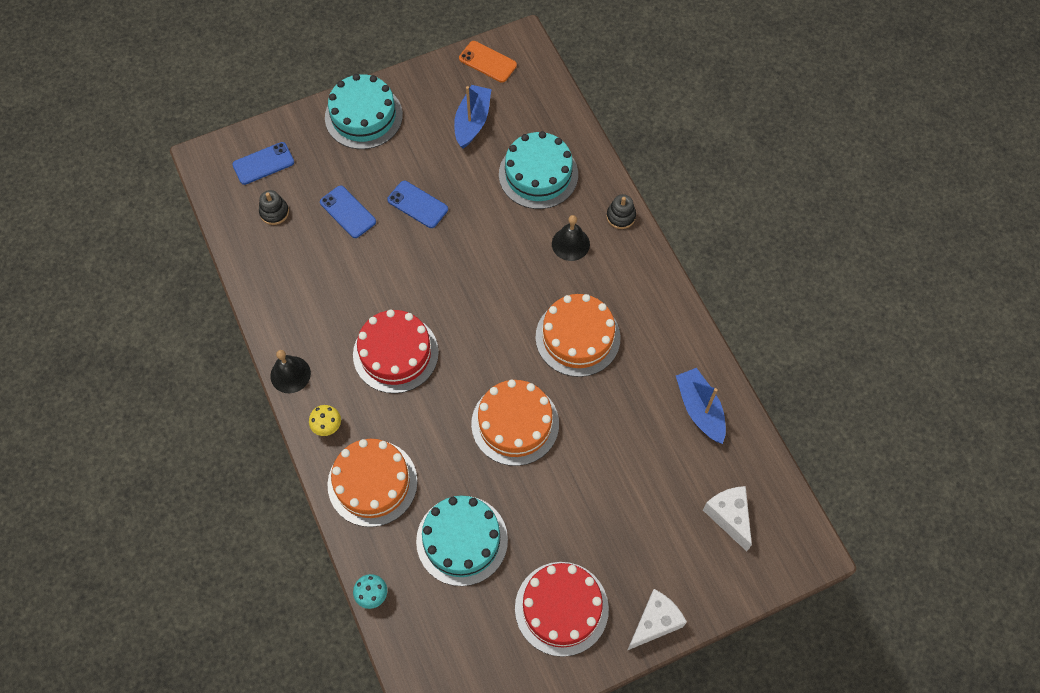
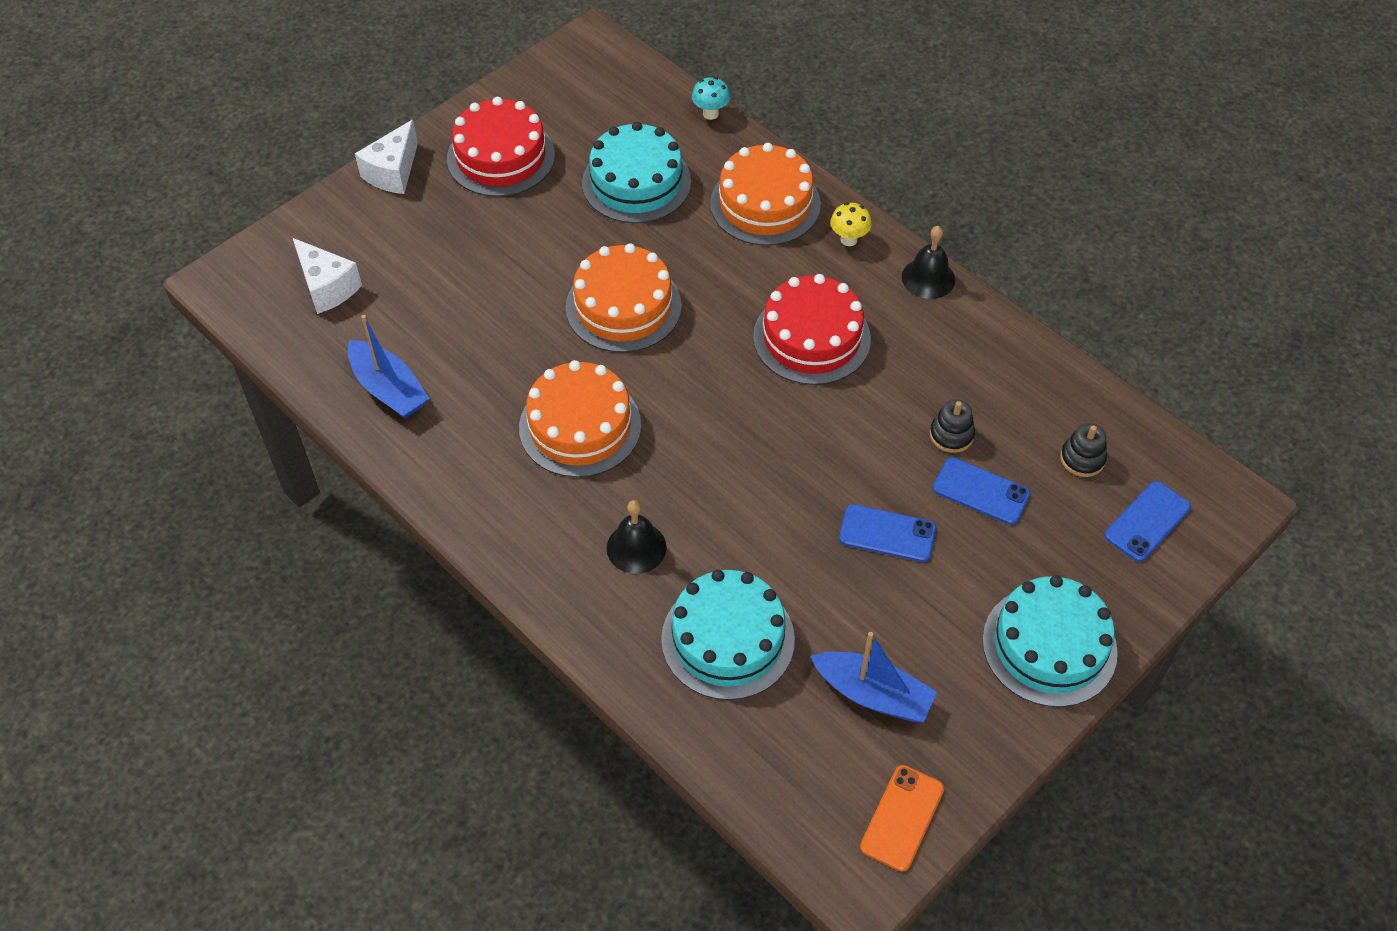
camera: 160 degrees right, 10 degrees down
blue boat [454,85,491,148] -> blue boat turned 60 degrees counterclockwise [810,632,937,722]
orange phone [459,41,517,83] -> orange phone turned 75 degrees counterclockwise [860,765,944,872]
black stacking toy [606,194,636,229] -> black stacking toy moved to [930,399,975,453]

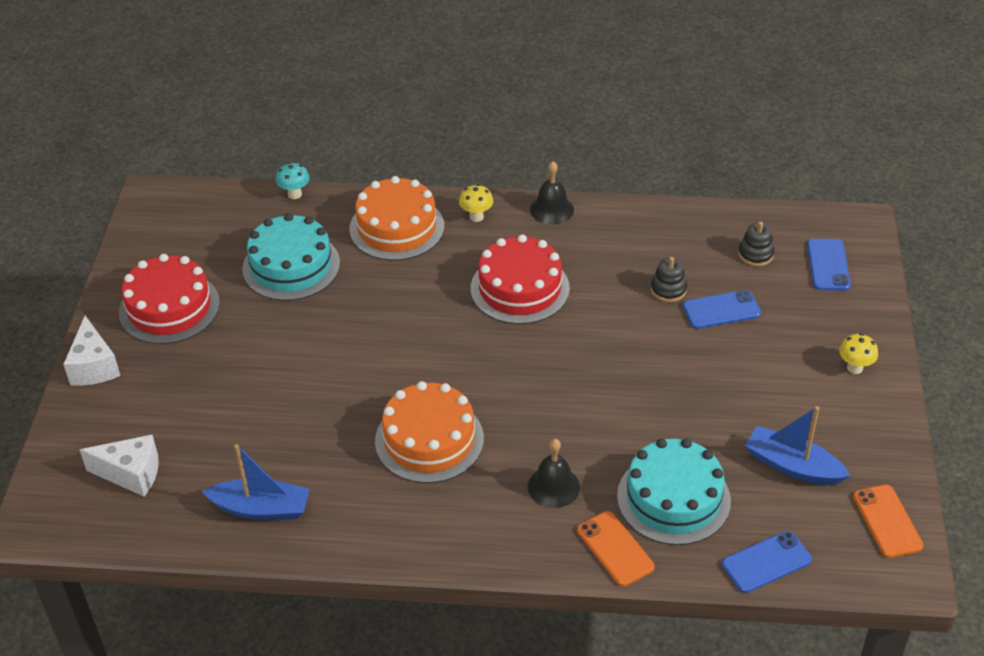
camera: 40 degrees left, 10 degrees down
orange cake [566,244,682,353] -> none
blue boat [810,632,937,722] -> blue boat turned 135 degrees counterclockwise [745,406,850,485]
blue phone [839,504,936,562] -> blue phone moved to [722,531,812,593]
turquoise cake [982,575,1118,707] -> yellow mushroom [839,333,878,374]
none -> orange phone [577,511,655,586]

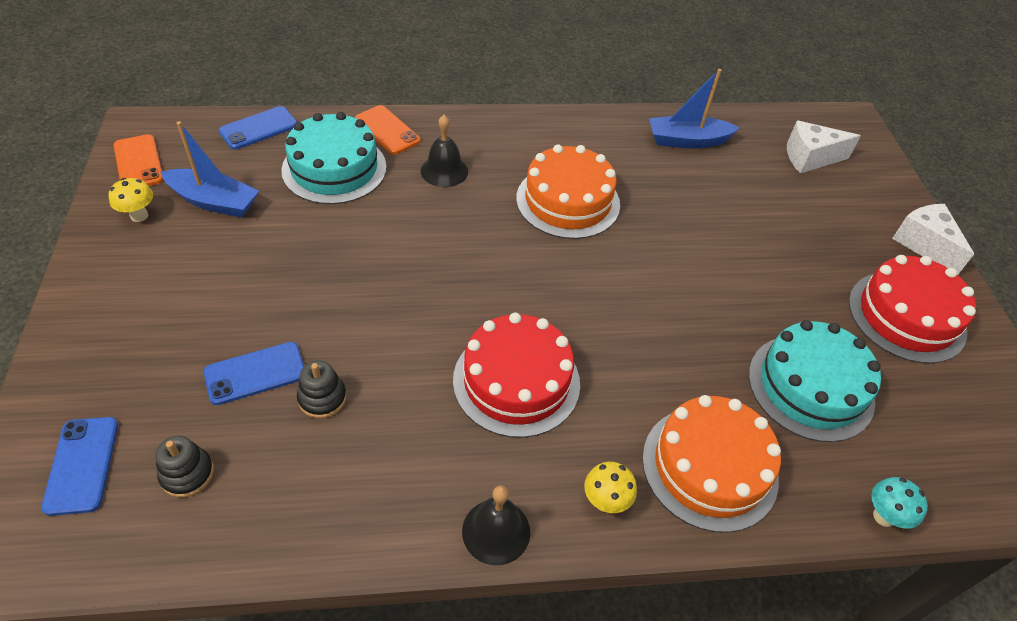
camera: 165 degrees right, 5 degrees up
yellow mushroom [839,333,878,374] -> yellow mushroom moved to [109,178,153,222]

